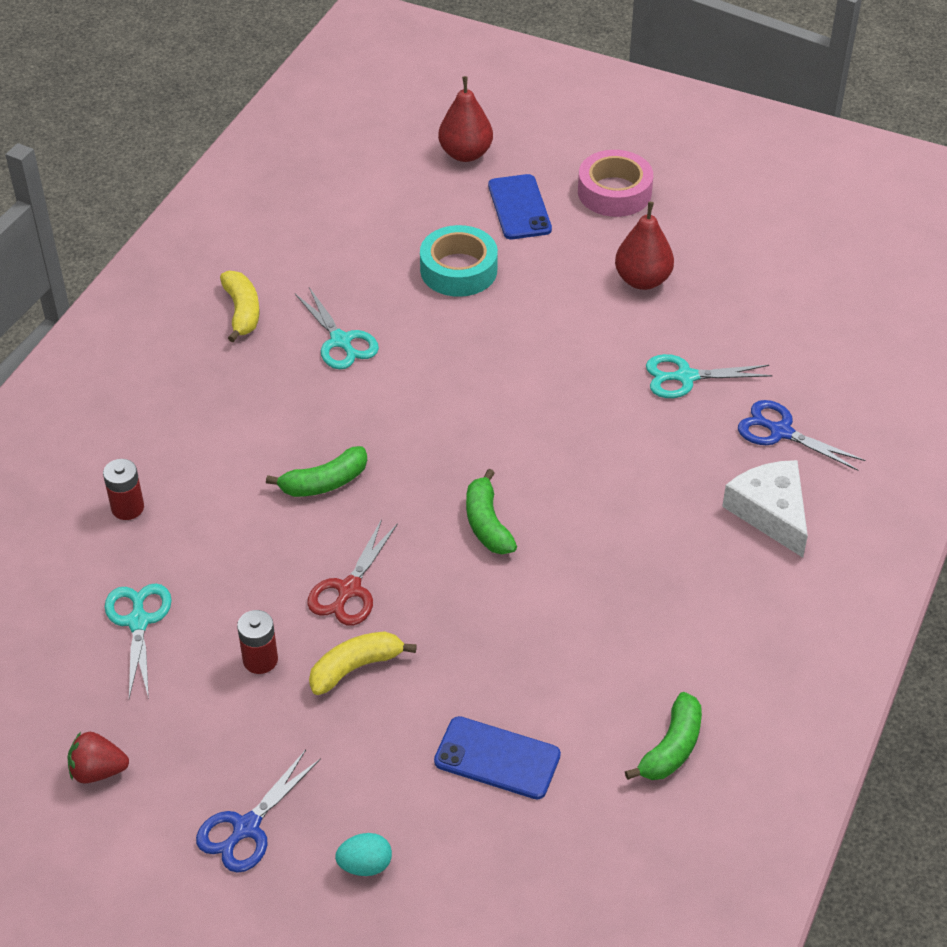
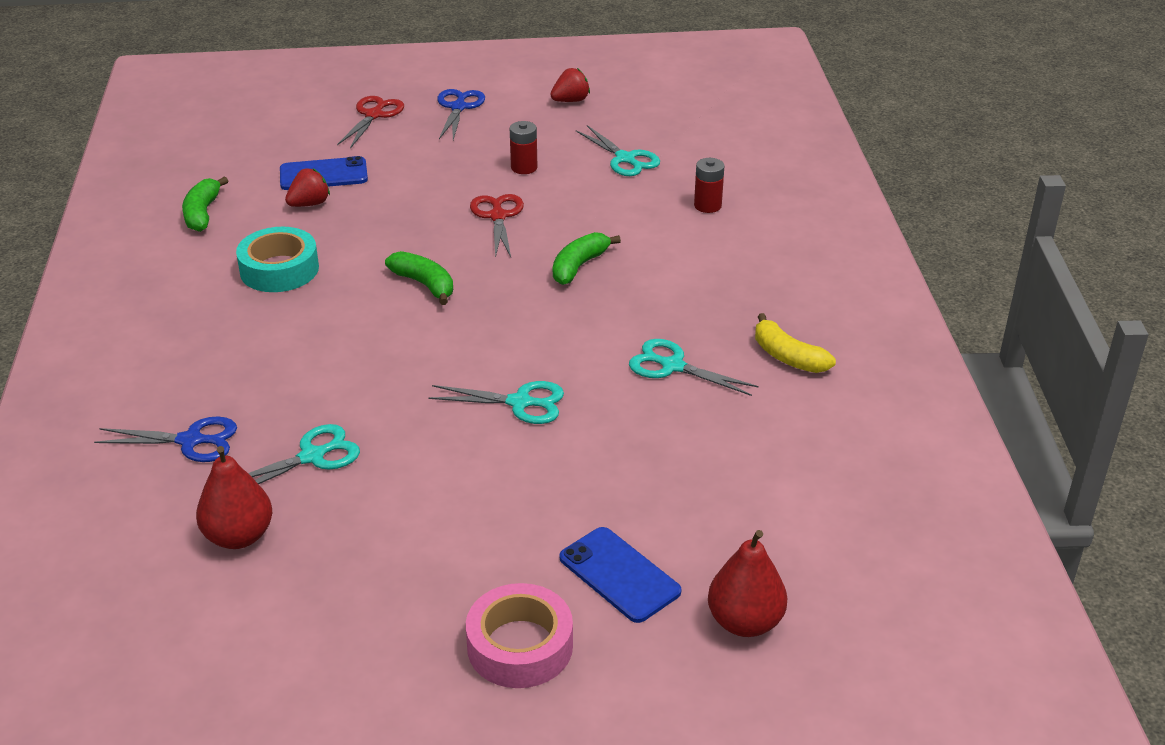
camera: 150 degrees right, 10 degrees down
yellow banana [309,631,417,695] -> none
turquoise egg [335,833,392,876] -> red scissors [337,96,404,149]
turquoise tape [420,225,498,297] -> turquoise tape moved to [236,227,319,292]
red pear [615,202,674,290] -> red pear moved to [196,446,272,549]
white cheese [722,460,808,558] -> none
none -> red strawberry [285,169,330,207]
none -> turquoise scissors [428,381,564,424]

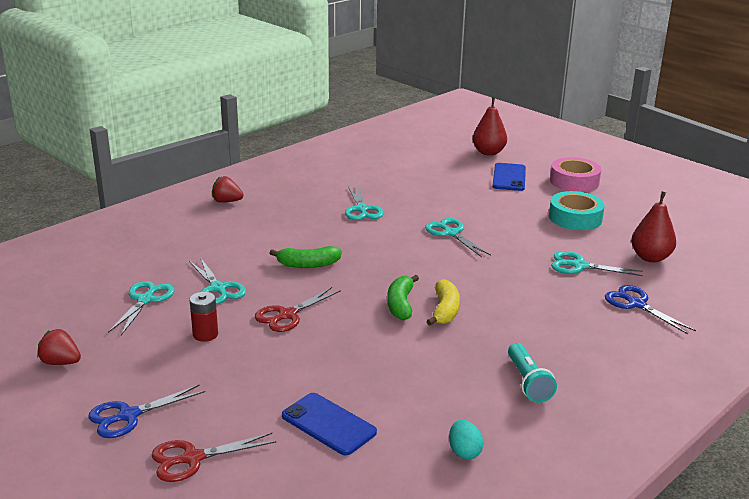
camera: 130 degrees left, 10 degrees down
green banana [182,177,228,232] -> turquoise egg [449,420,484,459]
turquoise tape [236,227,319,292] -> turquoise tape moved to [549,191,605,230]
red strawberry [285,169,330,207] -> red strawberry moved to [212,176,244,203]
red battery [694,158,725,213] -> none
yellow banana [755,313,836,373] -> yellow banana moved to [427,279,460,325]
none -> turquoise scissors [189,257,246,304]
none -> turquoise flashlight [508,343,557,403]

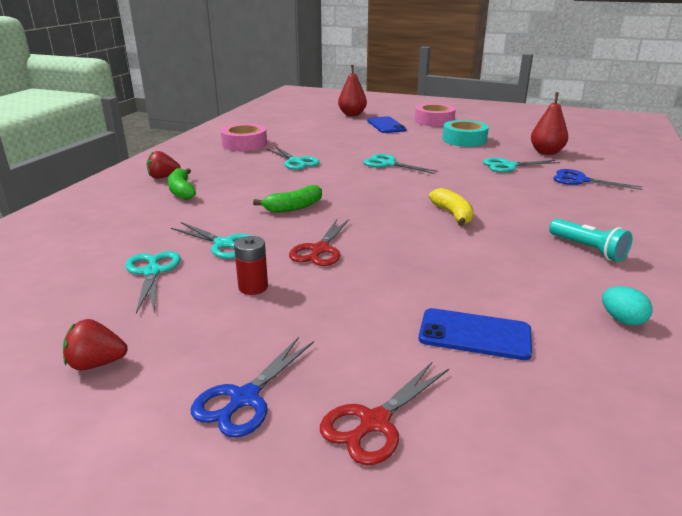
camera: 25 degrees left, 0 degrees up
green banana [387,275,419,320] -> green banana moved to [168,168,196,200]
none -> pink tape [221,124,267,151]

